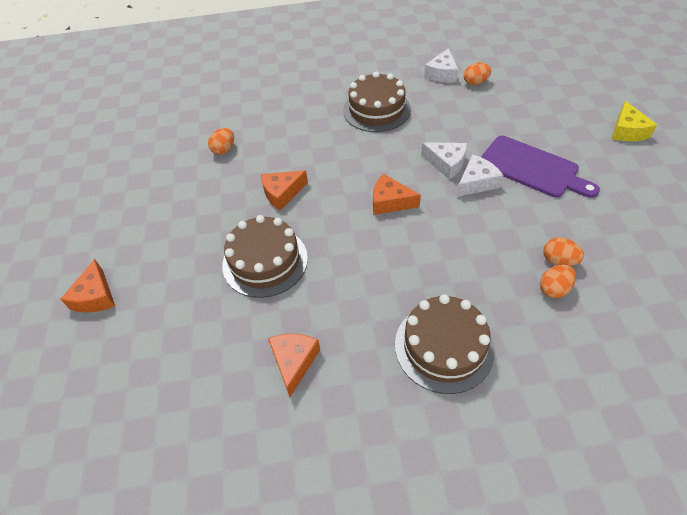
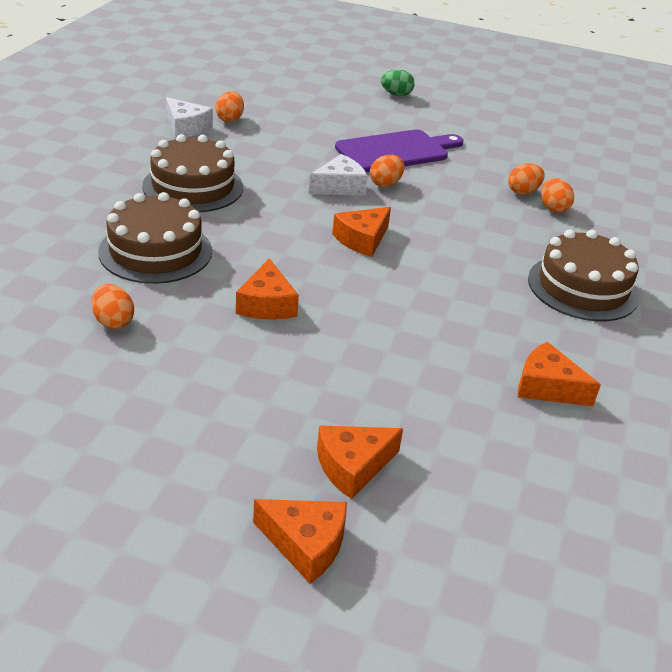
camera: 70 degrees left, 15 degrees down
brown cake [222,215,308,298] -> brown cake moved to [98,192,212,284]
white cheese [457,154,503,197] -> orange egg [370,155,404,187]
yellow cheese [611,101,657,141] -> green egg [381,70,415,96]
none -> orange cheese [317,425,403,499]

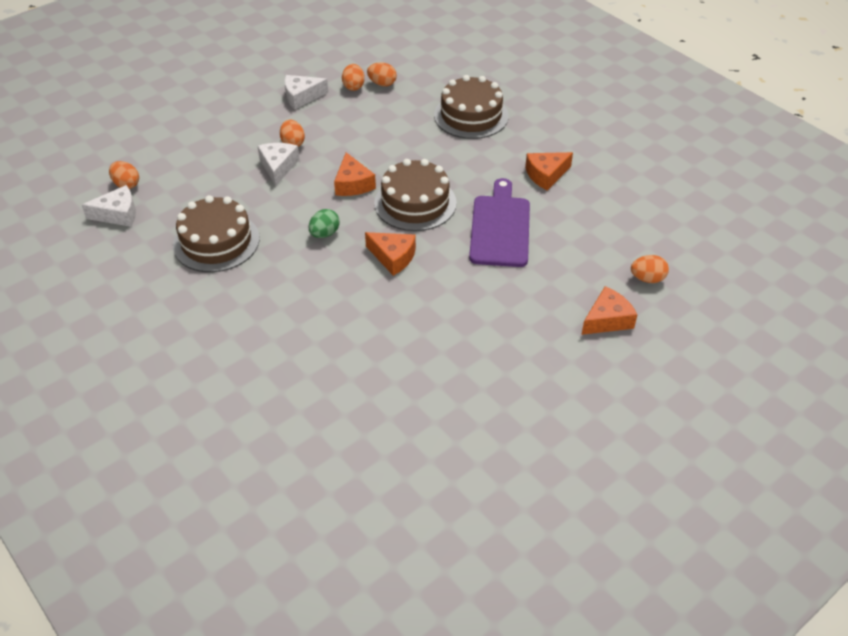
camera: 55 degrees left, 10 degrees up
orange egg [92,284,134,329] -> orange egg moved to [631,255,669,283]
brown cake [98,192,212,284] -> brown cake moved to [374,159,457,231]
orange cheese [317,425,403,499] -> none
purple cutting board [335,129,463,172] -> purple cutting board moved to [469,178,530,267]
green egg [381,70,415,96] -> green egg moved to [309,209,340,238]
none -> white cheese [285,75,328,109]

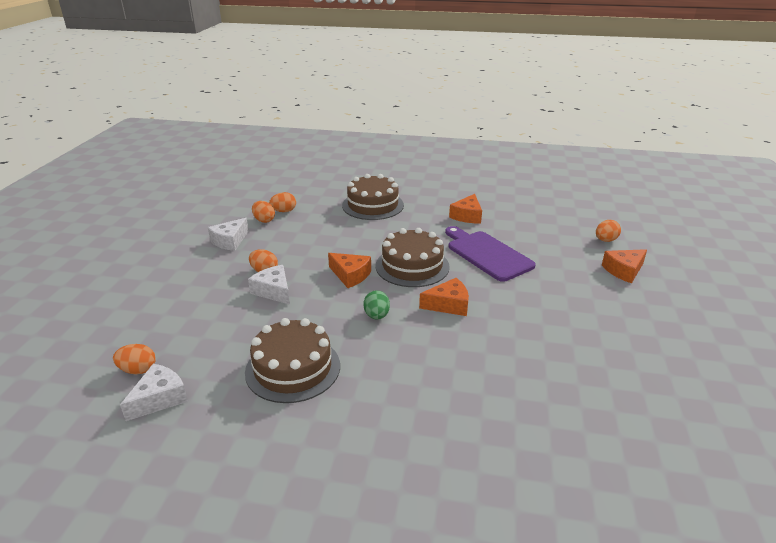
camera: 40 degrees left, 15 degrees down
orange cheese [581,286,637,335] -> orange cheese turned 135 degrees counterclockwise [602,249,647,283]

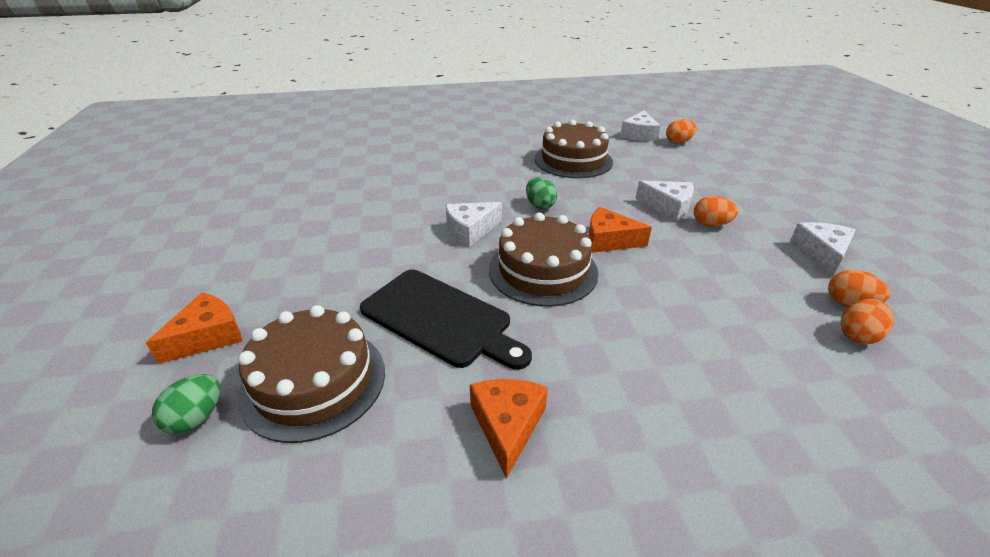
camera: 160 degrees right, 5 degrees up
brown cake [342,174,404,220] -> brown cake moved to [238,305,385,443]
orange cheese [419,278,469,316] -> white cheese [445,202,502,247]
purple cutting board [445,226,536,282] -> black cutting board [360,269,532,370]
orange egg [596,220,621,242] -> green egg [152,374,220,434]

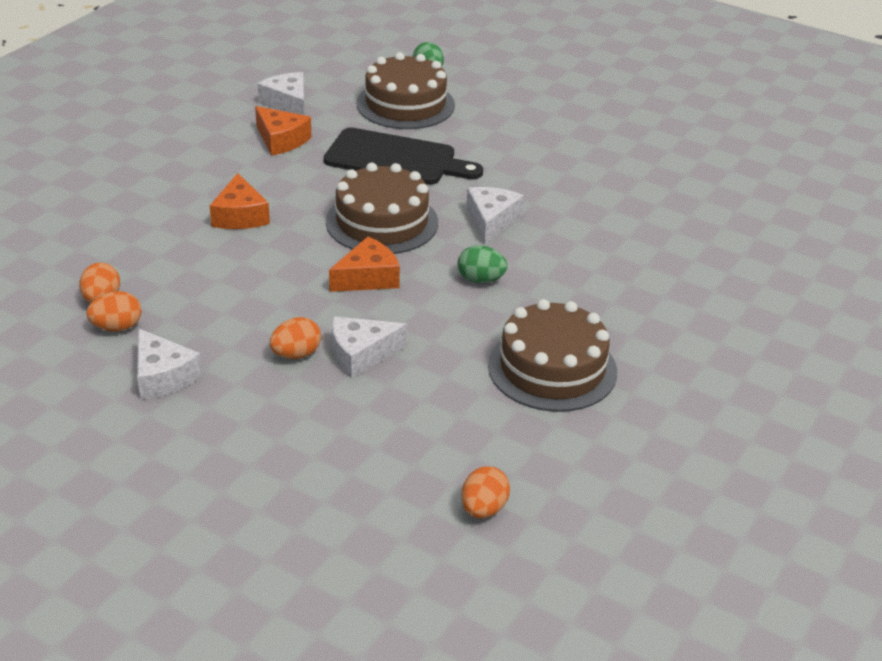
camera: 130 degrees right, 0 degrees up
orange cheese [146,293,243,364] -> orange cheese moved to [210,173,270,229]
black cutting board [360,269,532,370] -> black cutting board turned 150 degrees counterclockwise [324,127,483,185]
white cheese [620,110,660,141] -> white cheese moved to [258,72,304,115]

